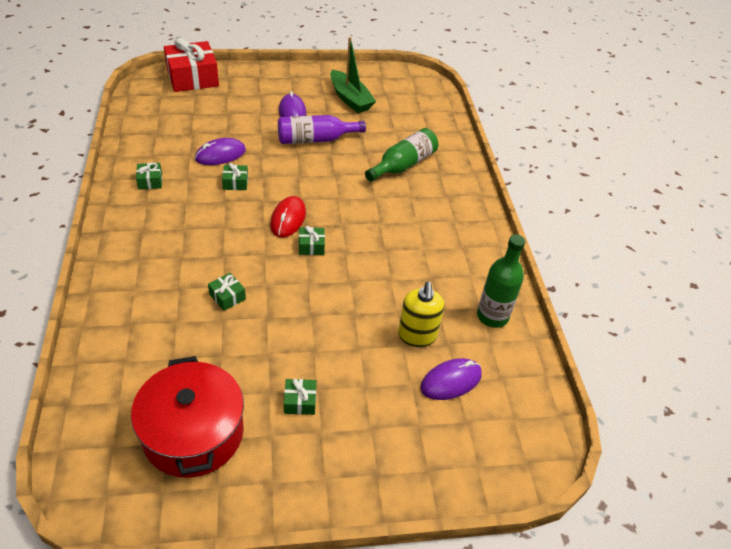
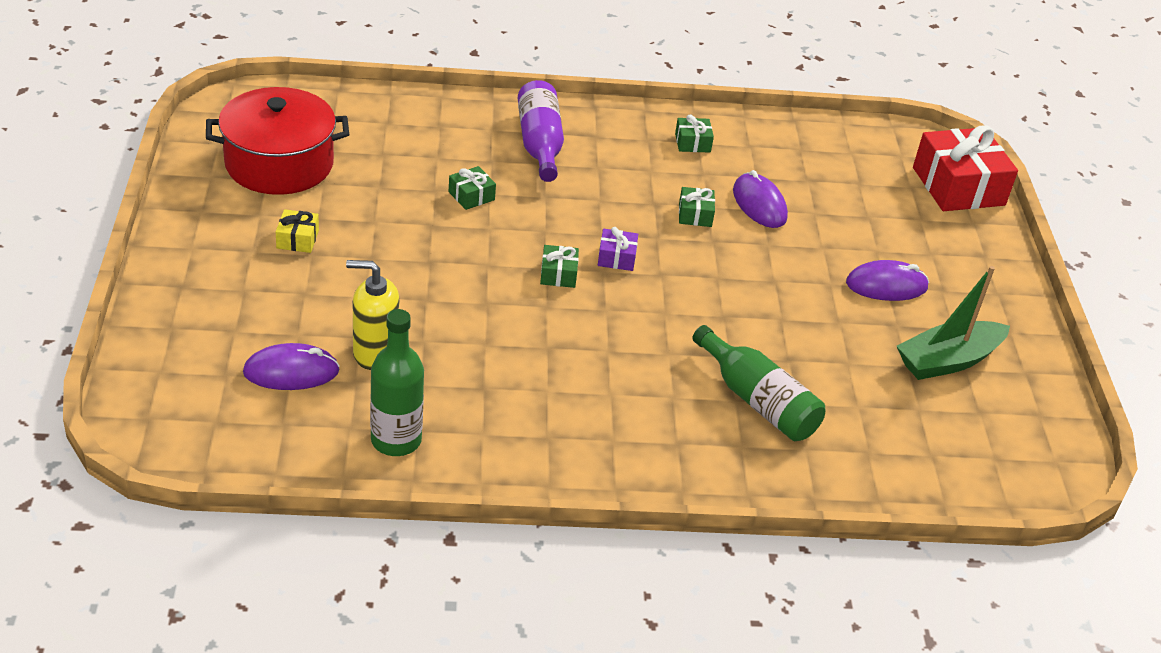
camera: 95 degrees right, 5 degrees down
red mouse [270,196,306,237] -> purple gift [598,227,638,271]
purple bottle [278,115,366,144] -> purple bottle moved to [518,80,564,182]
green gift [284,379,316,415] -> yellow gift [276,209,319,253]
purple mouse [420,358,482,400] -> purple mouse turned 75 degrees counterclockwise [243,343,340,390]

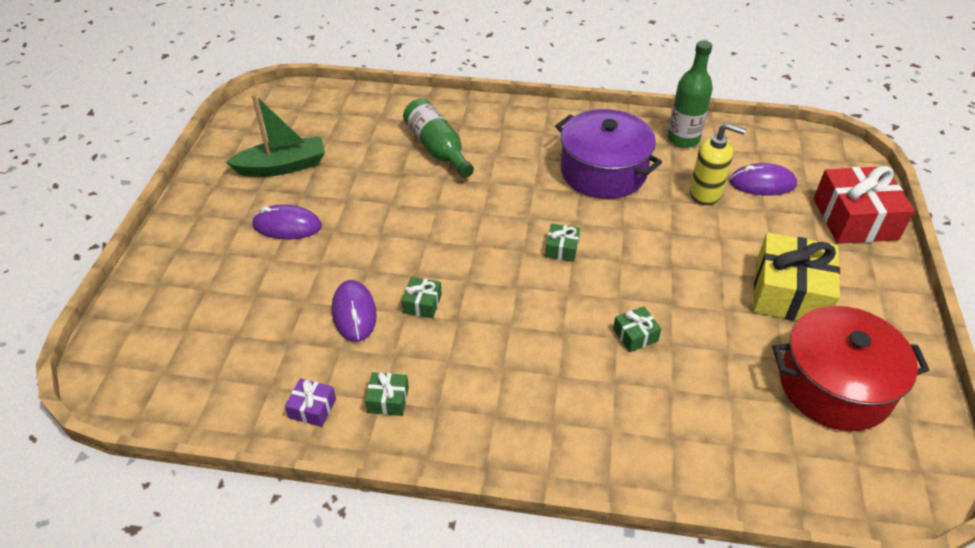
camera: 165 degrees left, 5 degrees up
yellow gift [276,209,319,253] -> yellow gift [753,232,840,321], size x2.24
purple bottle [518,80,564,182] -> none
purple gift [598,227,638,271] -> purple gift moved to [285,378,336,427]
red gift [913,125,1018,211] -> red gift moved to [813,166,915,244]
none -> purple pot [555,109,662,199]

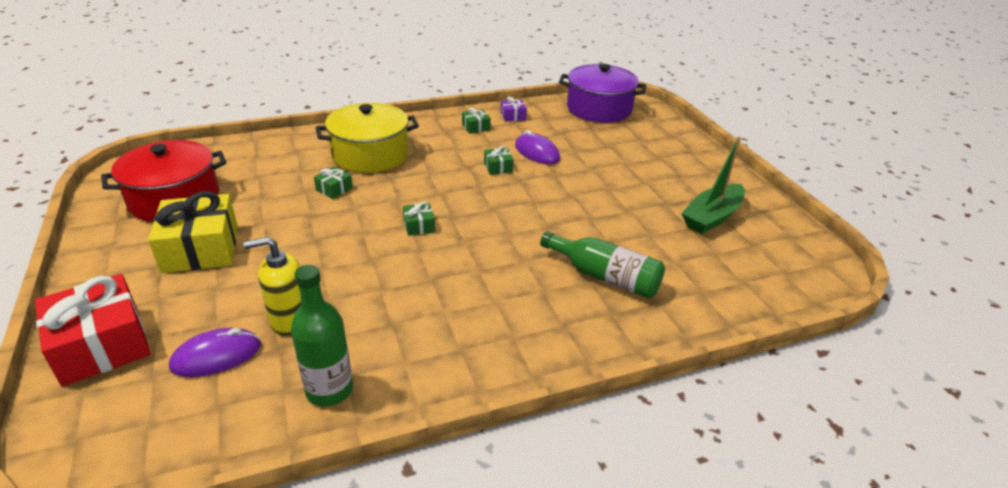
camera: 150 degrees right, 10 degrees down
purple mouse [252,204,322,239] -> none
purple pot [555,109,662,199] -> purple pot moved to [559,64,646,123]
none -> yellow pot [316,103,419,173]

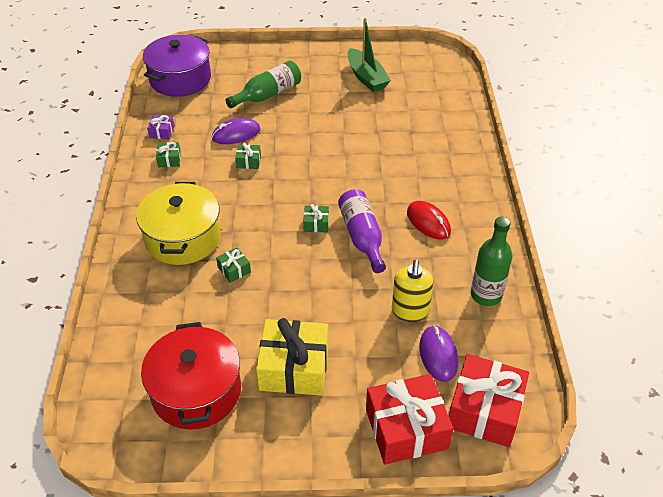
camera: 70 degrees left, 10 degrees up
green bottle [540,231,665,299] -> green bottle moved to [226,61,301,109]
none -> purple bottle [338,189,386,273]
none -> red mouse [407,201,451,240]
none -> red gift [449,354,529,447]

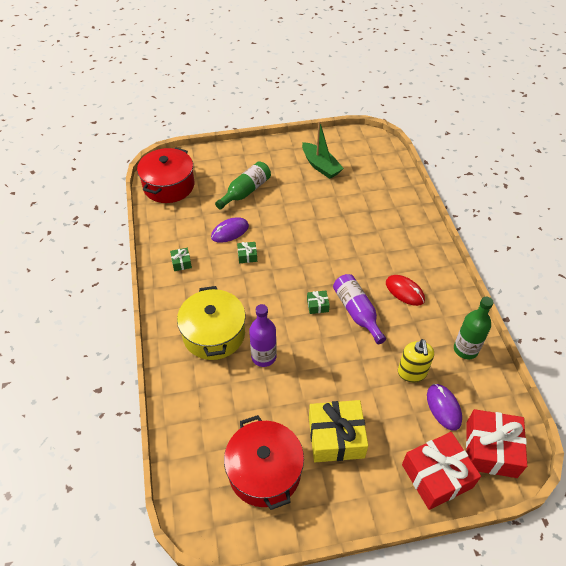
camera: 10 degrees left, 5 degrees up
purple pot [143,35,211,97] -> red pot [137,147,194,203]
purple gift [147,115,174,139] -> none
green gift [216,247,251,283] -> purple bottle [249,304,277,367]

